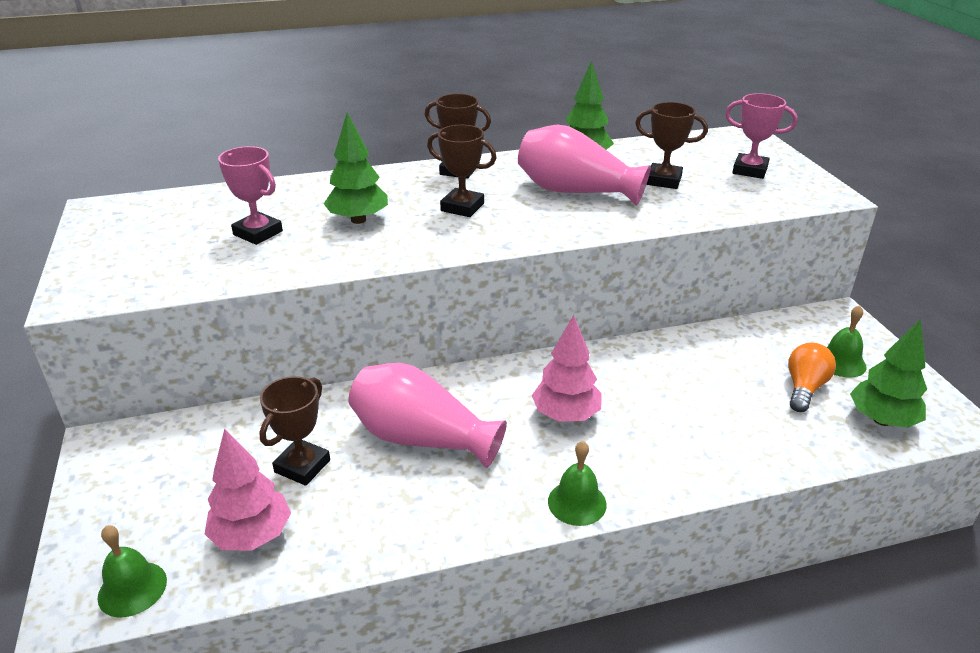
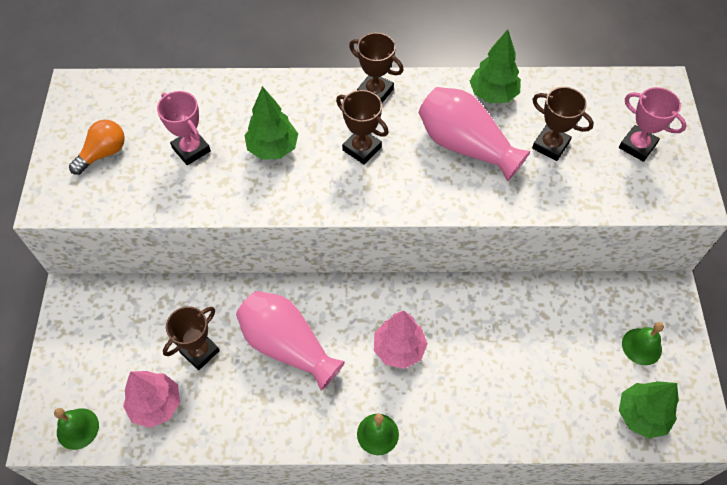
camera: 15 degrees right, 25 degrees up
orange light bulb [788,342,836,412] -> orange light bulb moved to [69,120,125,175]

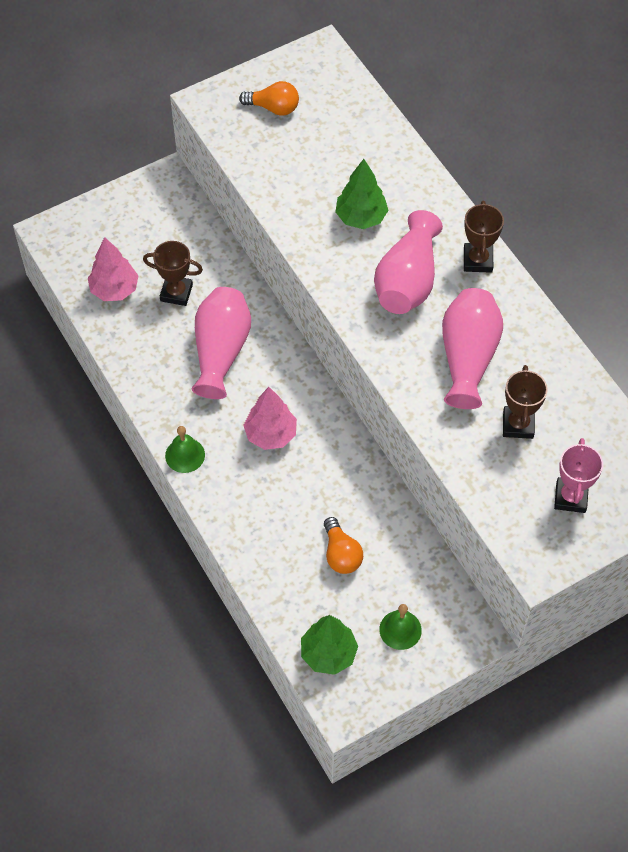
camera: 60 degrees right, 0 degrees up
green bell [54,408,99,450] -> none
pink trophy [157,91,211,165] -> none
brown trophy [336,90,389,164] -> pink vase [374,210,443,314]
green tree [470,29,521,103] -> none
none -> orange light bulb [324,517,363,574]

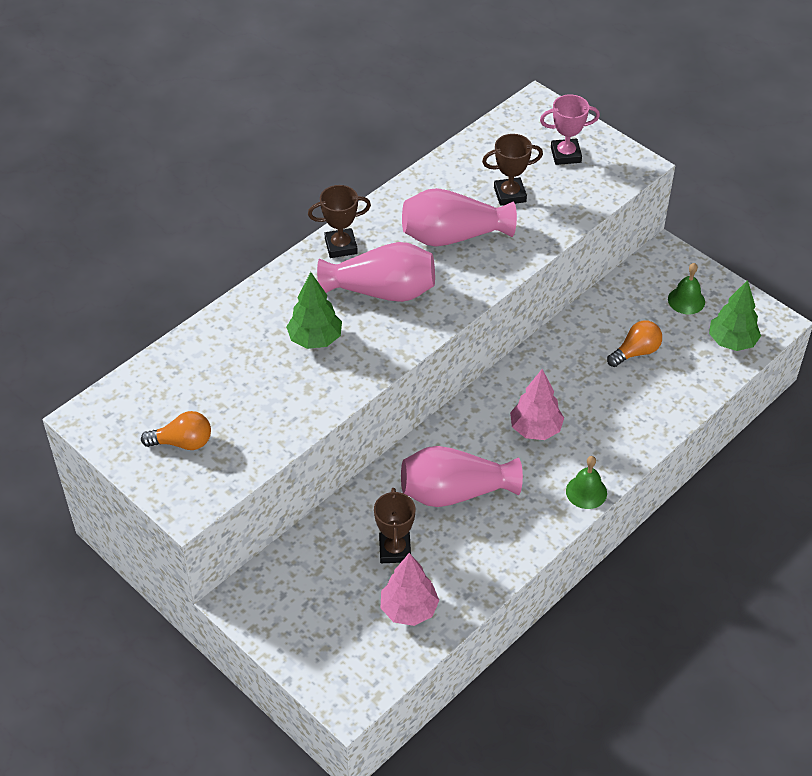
camera: 105 degrees left, 10 degrees down
orange light bulb [239,81,299,116] -> orange light bulb turned 90 degrees clockwise [141,411,211,450]

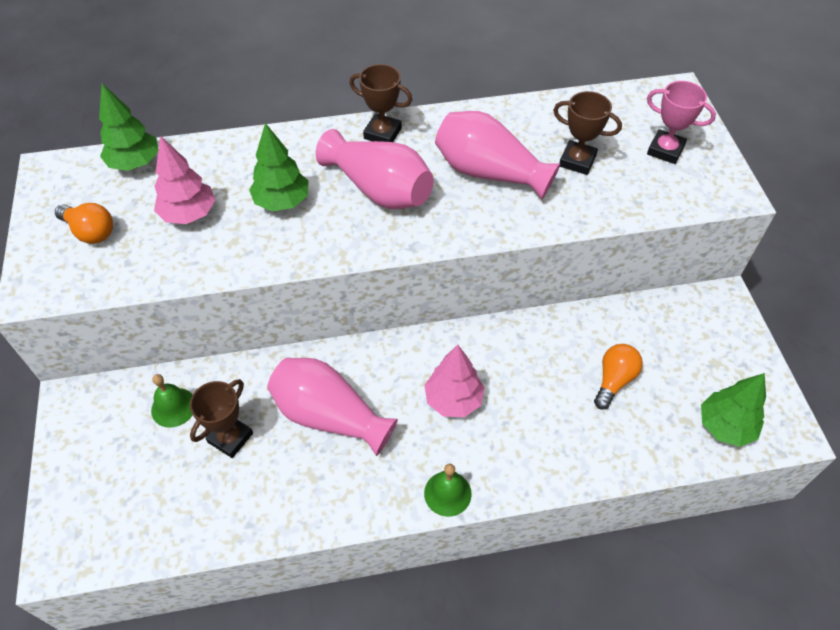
camera: 35 degrees right, 5 degrees up
pink tree [381,553,439,626] -> pink tree moved to [154,136,215,224]
orange light bulb [607,320,662,367] -> orange light bulb turned 60 degrees counterclockwise [594,344,643,410]
green bell [668,263,705,314] -> green bell moved to [151,374,193,428]
none -> green tree [99,84,159,171]

